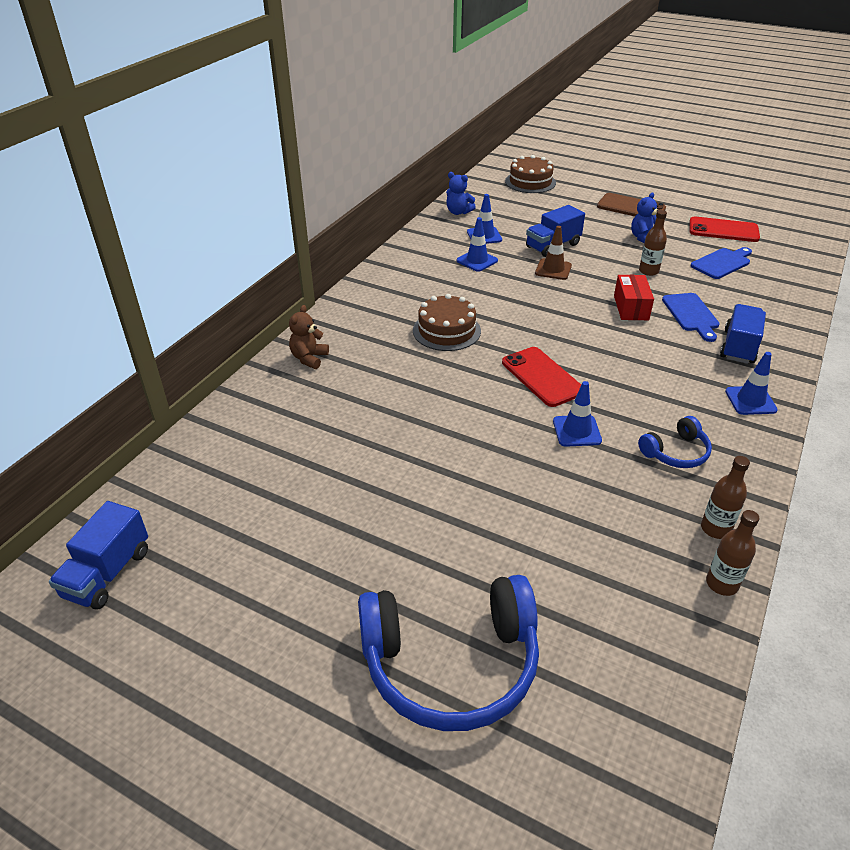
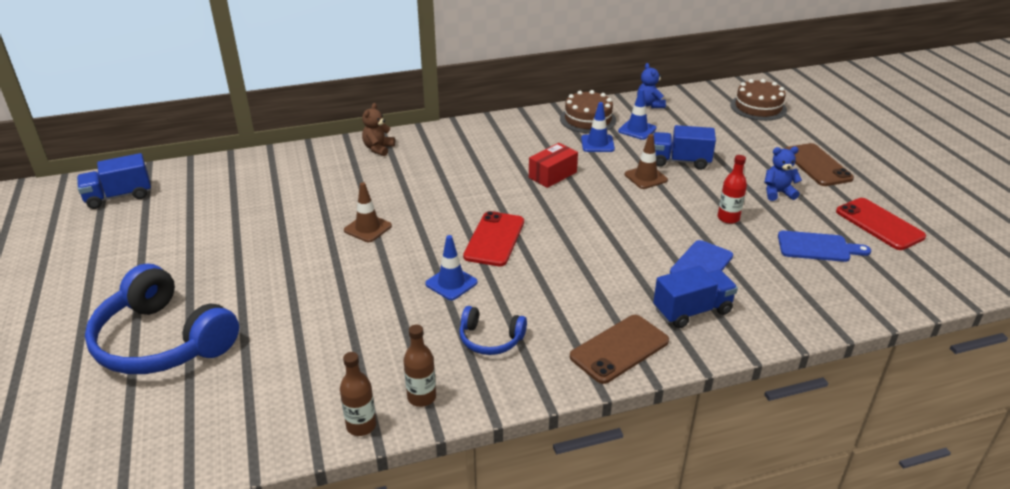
camera: 45 degrees right, 5 degrees down
brown teddy bear [289,305,329,369] -> brown teddy bear turned 45 degrees counterclockwise [362,103,395,156]
brown cake [413,294,481,351] -> brown cake moved to [560,90,616,133]
red box [614,275,654,320] -> red box moved to [529,143,578,188]
brown bottle [639,210,667,276] -> red bottle [717,155,747,224]
blue traffic cone [725,352,778,415] -> brown phone [570,315,669,384]
none -> brown traffic cone [344,182,392,242]

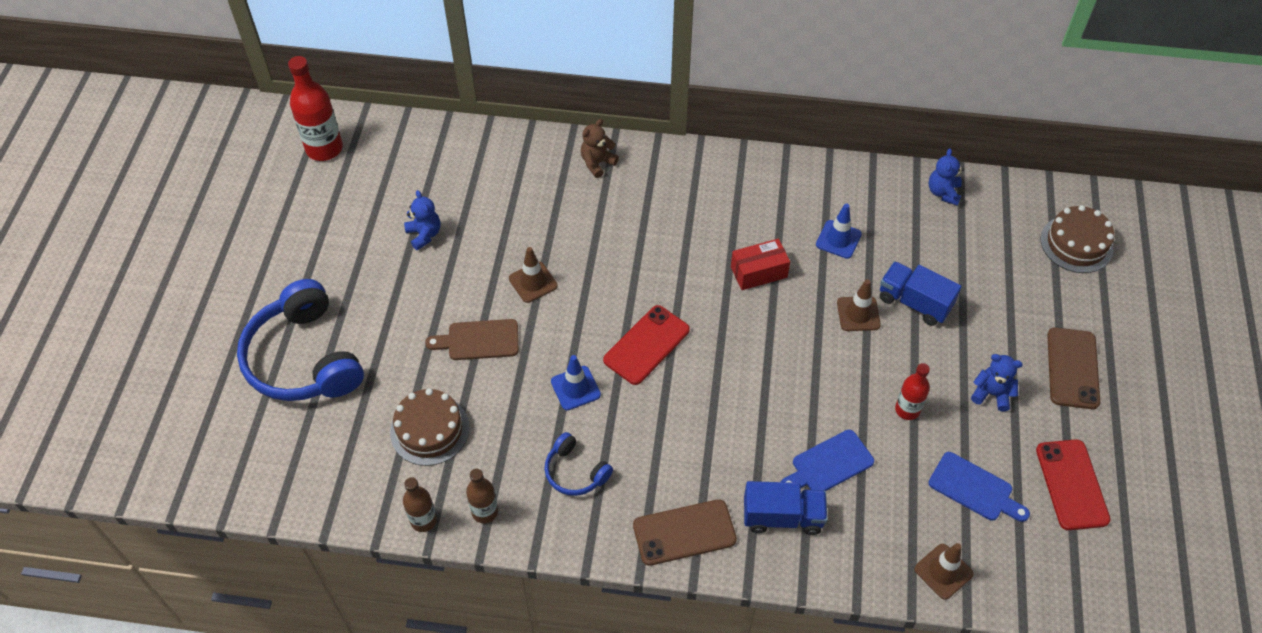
camera: 25 degrees right, 20 degrees up
blue truck [77,153,151,209] -> red bottle [288,56,343,161]
brown cake [560,90,616,133] -> brown cake moved to [390,388,469,466]
blue traffic cone [618,89,657,140] -> none
none -> blue teddy bear [404,190,440,250]
none -> brown cutting board [425,319,519,360]
none -> brown traffic cone [914,543,974,600]

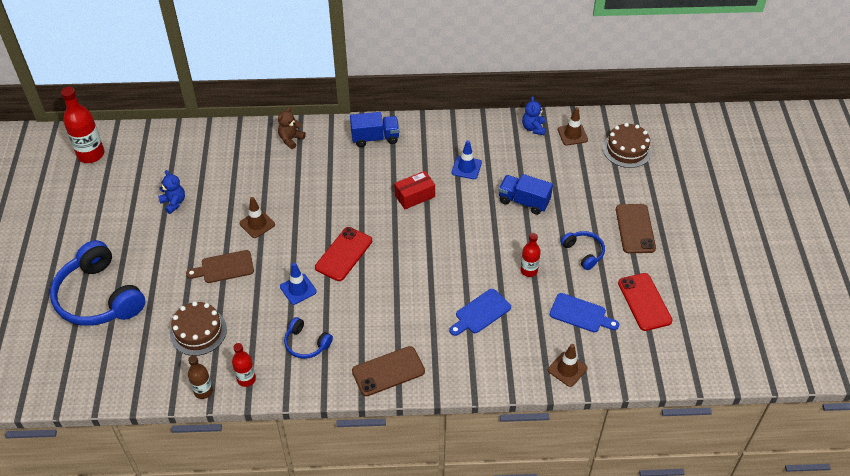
camera: 10 degrees left, 5 degrees down
brown bottle [466,469,498,523] -> red bottle [232,343,256,387]
blue truck [744,481,828,535] -> blue truck moved to [350,112,399,147]
brown traffic cone [837,279,881,331] -> brown traffic cone moved to [558,107,588,146]
blue teddy bear [971,354,1023,411] -> blue headphones [561,231,605,270]

